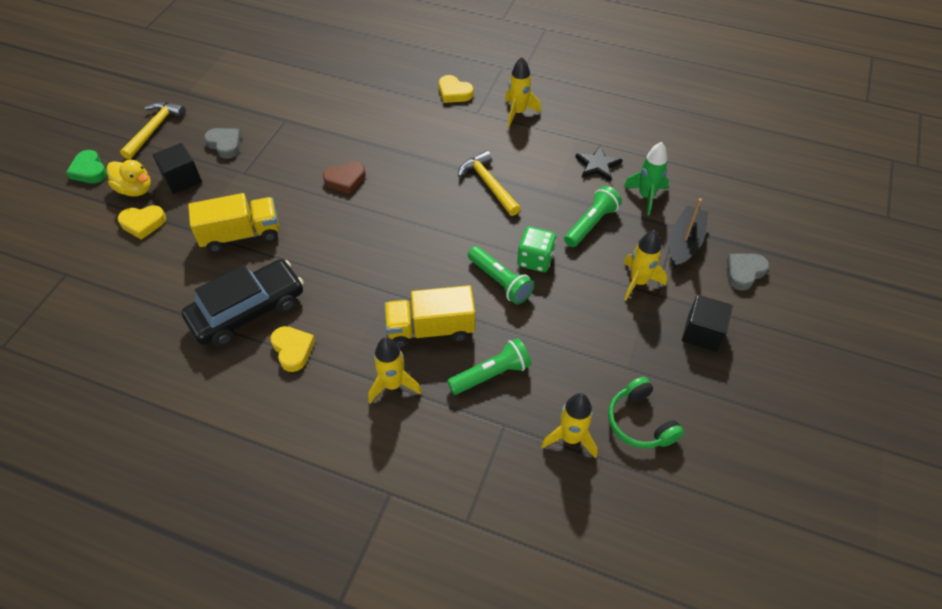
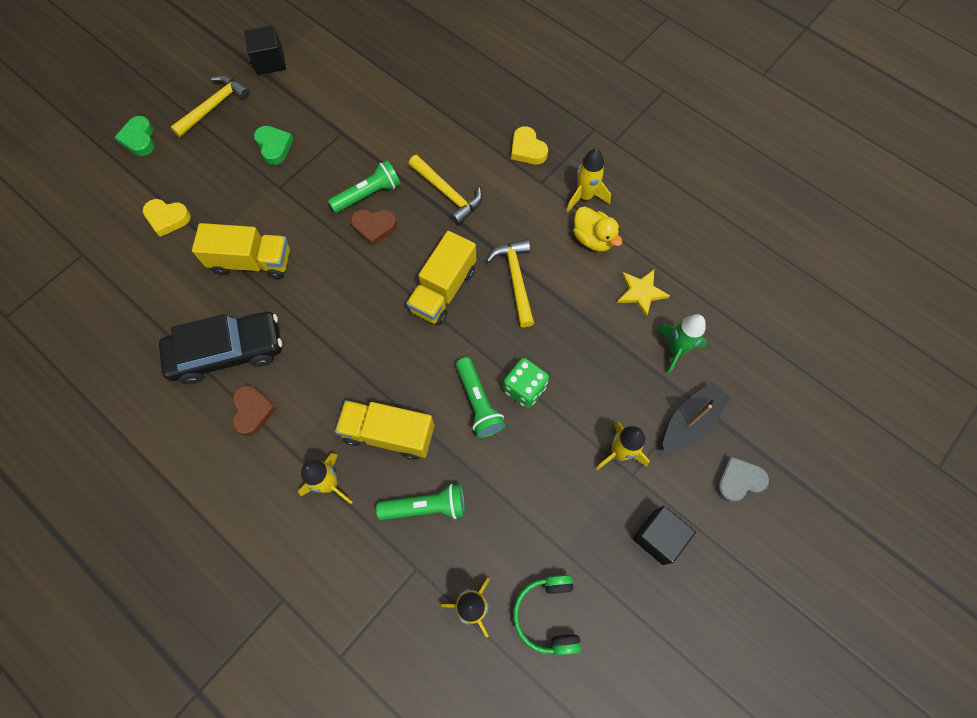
camera: 20 degrees right, 15 degrees up
yellow duck [107,160,151,196] -> yellow duck moved to [573,206,622,252]
black cube [153,143,202,194] -> black cube moved to [244,25,286,75]
grey heart [204,128,241,159] -> green heart [254,126,294,165]
yellow heart [270,326,315,372] -> brown heart [232,385,277,436]
green flashlight [564,186,622,247] -> green flashlight moved to [328,160,401,213]
black star [575,145,622,182] -> yellow star [617,270,670,317]
none -> yellow truck [406,231,476,325]
none -> yellow hammer [409,155,482,225]

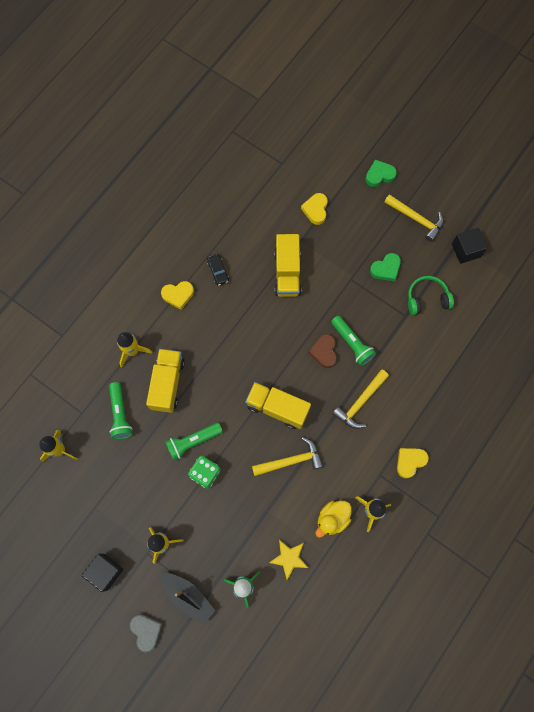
camera: 85 degrees right, 5 degrees up
black car [159,312,282,384] -> black car [207,253,229,286], size x0.42
brown heart [232,385,277,436] -> yellow heart [161,281,194,310]
green headphones [513,575,582,655] -> green headphones moved to [408,276,454,315]

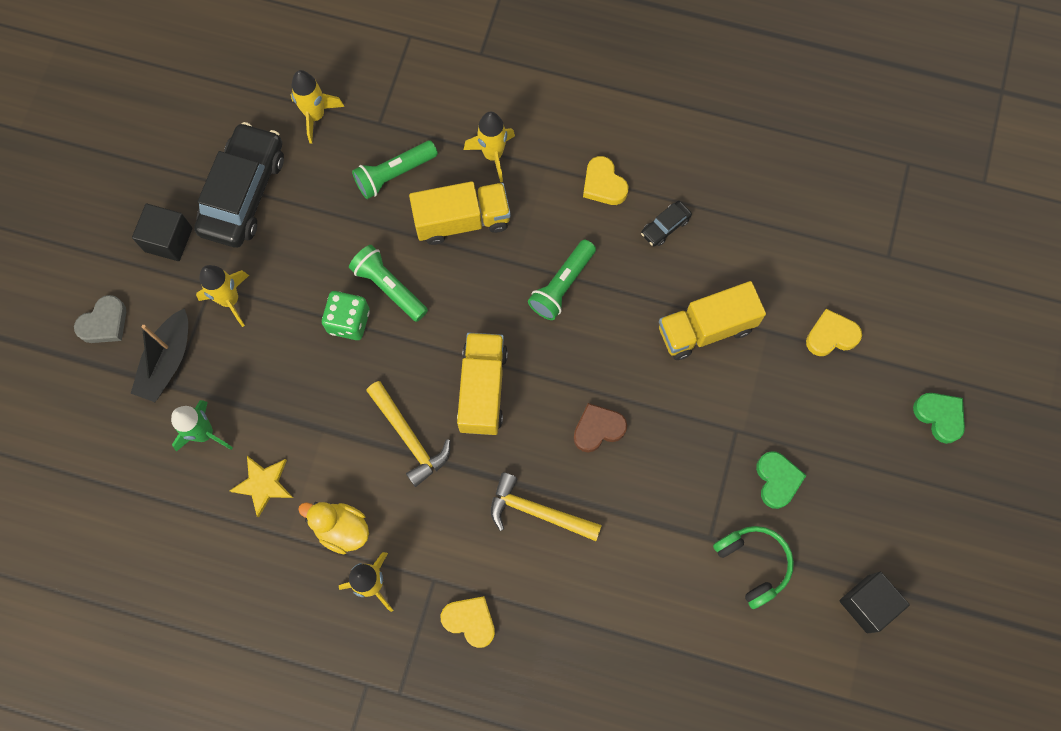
camera: 70 degrees right, 0 degrees up
green flashlight [331,316,376,366] -> green flashlight moved to [528,240,596,320]
green heart [370,253,401,281] -> green heart turned 135 degrees counterclockwise [756,451,807,509]
yellow hammer [384,194,444,242] -> none
none -> black car [194,122,284,248]

